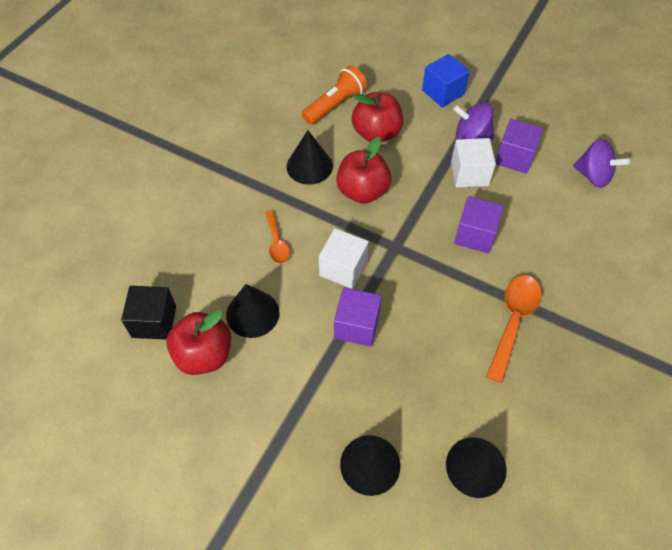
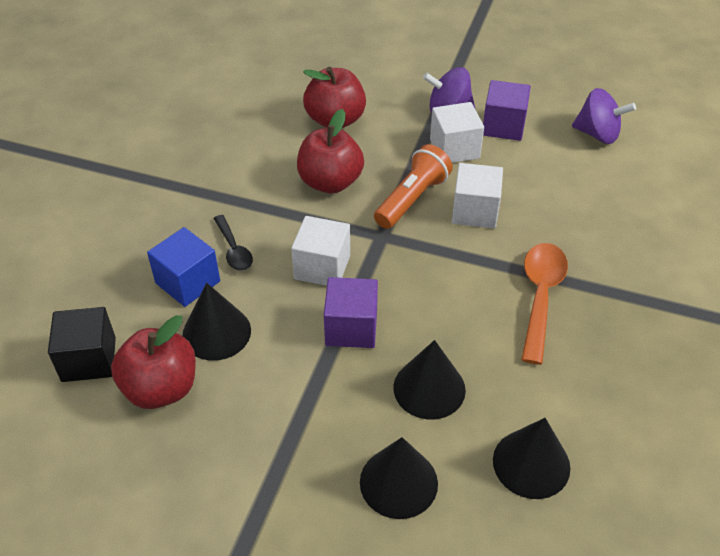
camera: 10 degrees left, 10 degrees down
orange spoon [265,210,290,263] -> black spoon [213,215,253,271]
black cone [287,130,333,185] -> black cone moved to [393,340,466,420]
orange flashlight [302,65,367,125] -> orange flashlight moved to [374,144,453,229]
blue cube [422,54,470,107] -> blue cube moved to [147,227,220,307]
purple cube [454,196,504,253] -> white cube [452,163,503,228]

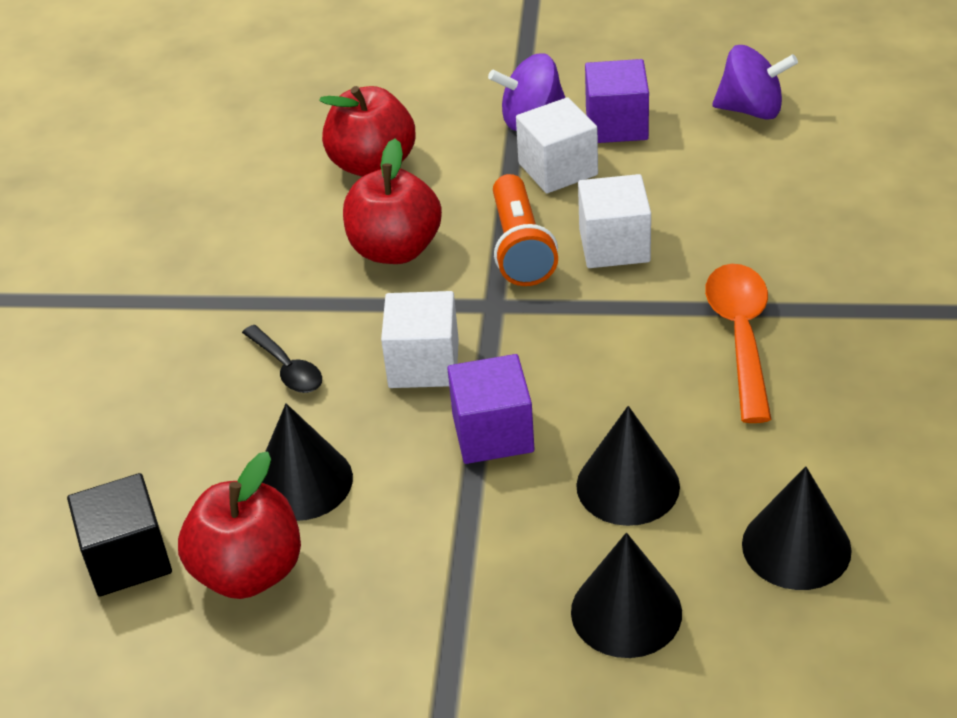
camera: 10 degrees left, 5 degrees down
blue cube [147,227,220,307] -> none
orange flashlight [374,144,453,229] -> orange flashlight turned 150 degrees clockwise [493,174,558,286]

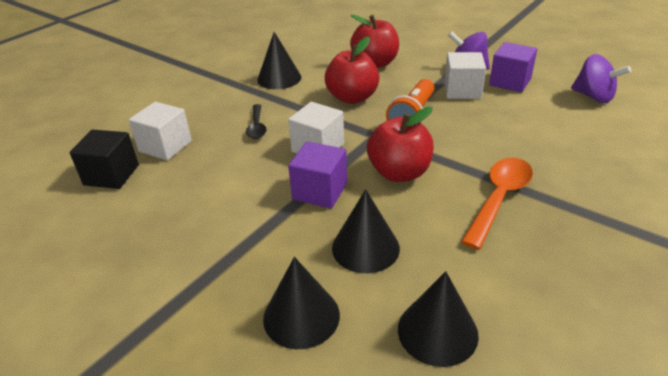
camera: 30 degrees right, 5 degrees down
red apple [178,451,301,599] -> red apple moved to [367,107,434,182]
black cone [262,403,353,521] -> black cone moved to [257,32,301,89]
white cube [578,174,651,268] -> white cube moved to [129,102,192,160]

